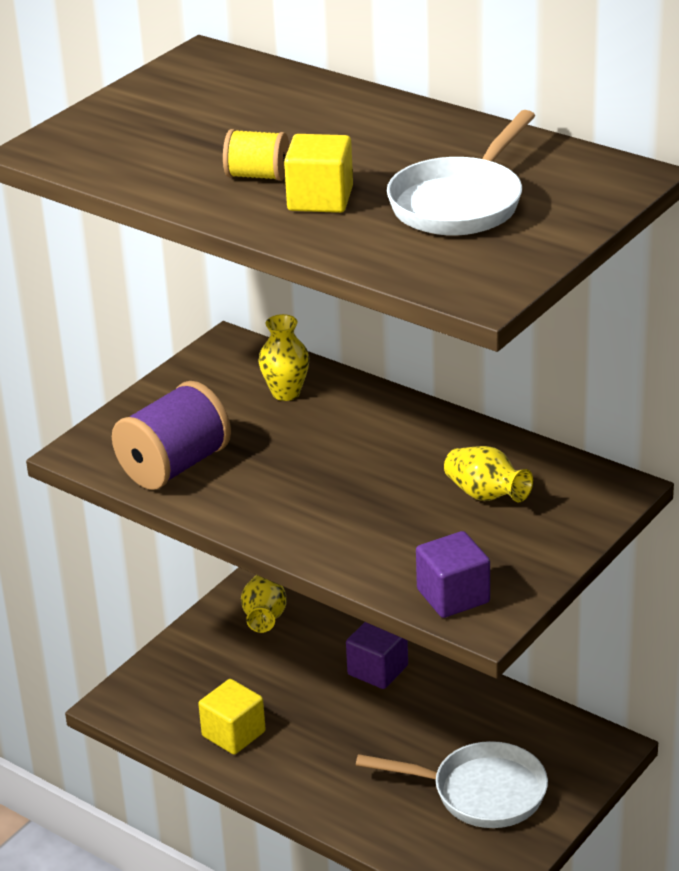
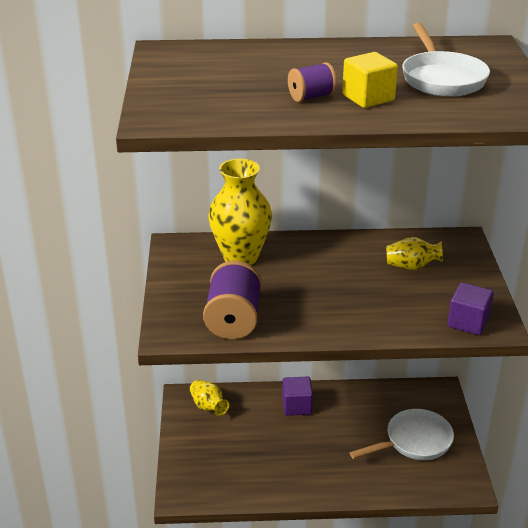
camera: 40 degrees left, 0 degrees up
yellow cube [198,679,266,755] -> none
yellow spool [223,129,289,181] -> purple spool [288,62,337,102]
yellow vase [259,314,309,401] -> yellow vase [208,159,272,265], size x1.90

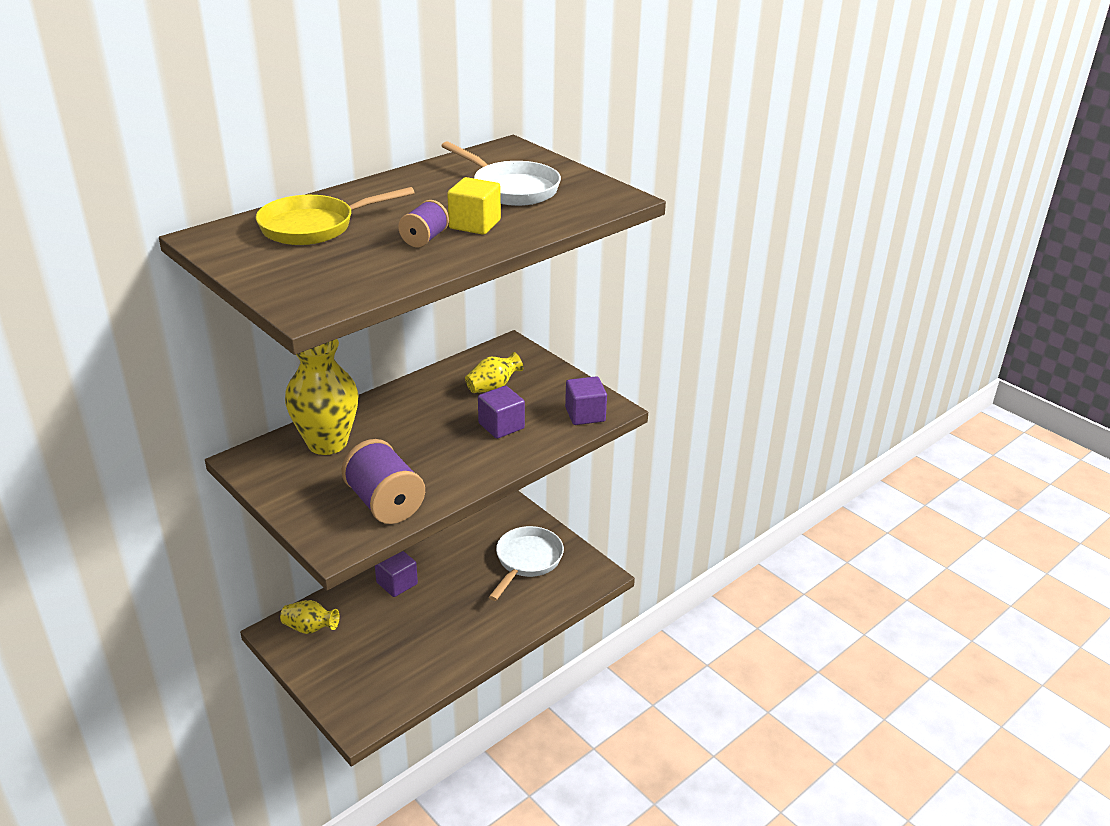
camera: 40 degrees left, 0 degrees up
none -> yellow pan [256,187,415,245]
none -> purple cube [478,386,525,439]

